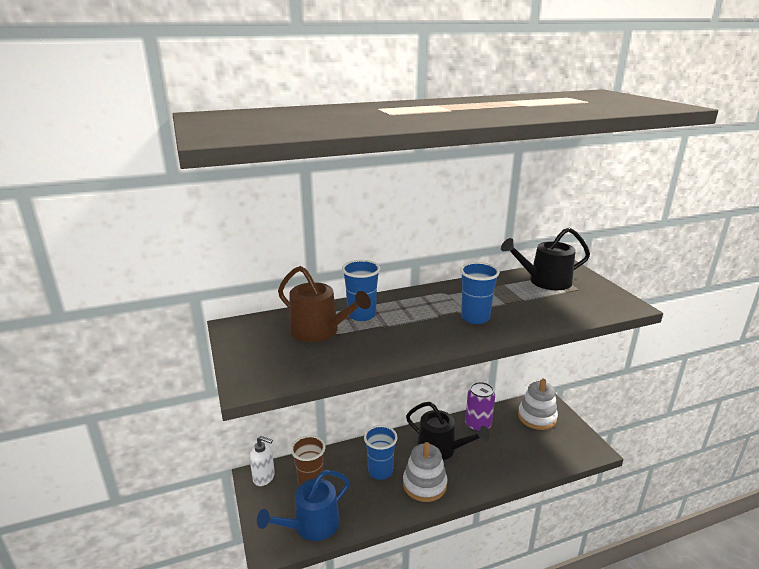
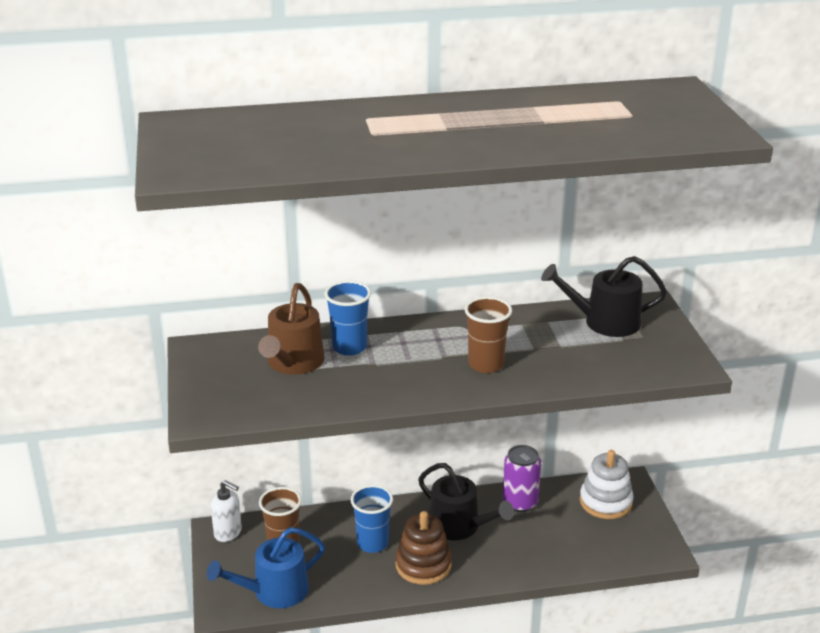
camera: 10 degrees right, 5 degrees up
brown watering can [278,266,371,342] -> brown watering can turned 60 degrees clockwise [258,283,325,375]
white stacking toy [403,442,447,502] -> brown stacking toy [396,511,452,585]
blue cup [460,262,500,324] -> brown cup [464,297,512,373]

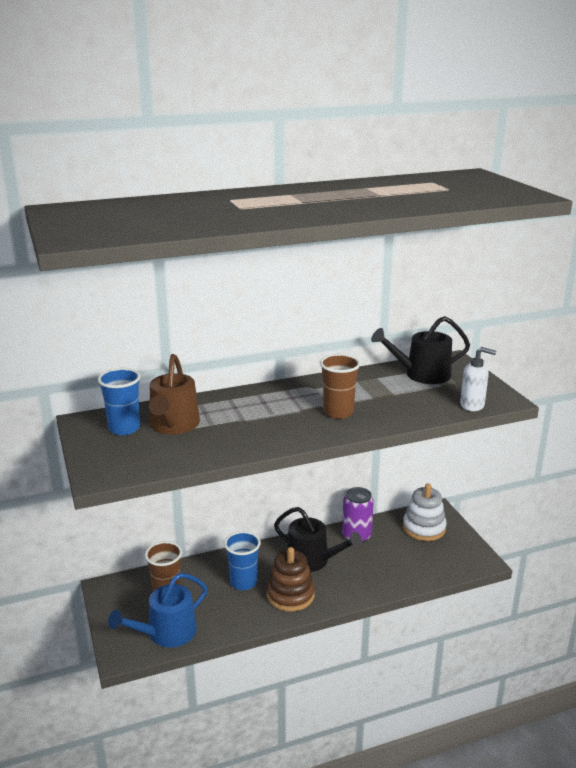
camera: 10 degrees left, 5 degrees down
white soap dispenser [211,480,242,542] -> white soap dispenser moved to [460,347,496,411]
blue cup [325,281,371,356] -> blue cup moved to [98,368,141,435]

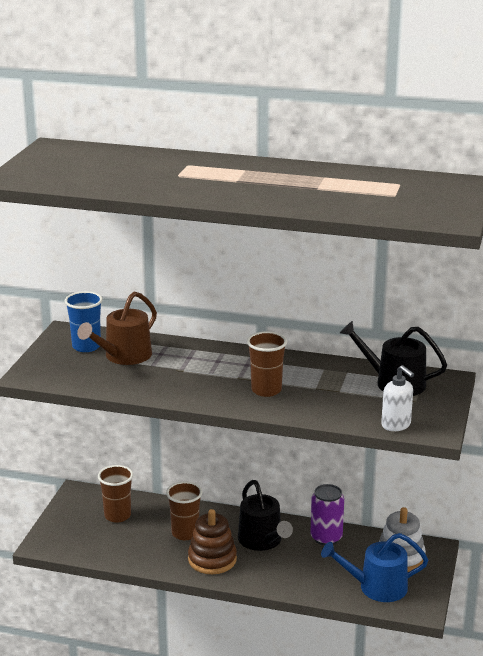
camera: 35 degrees right, 0 degrees up
blue watering can [108,573,208,648] -> blue watering can moved to [321,533,428,602]
blue cup [224,531,261,590] -> brown cup [166,482,202,540]

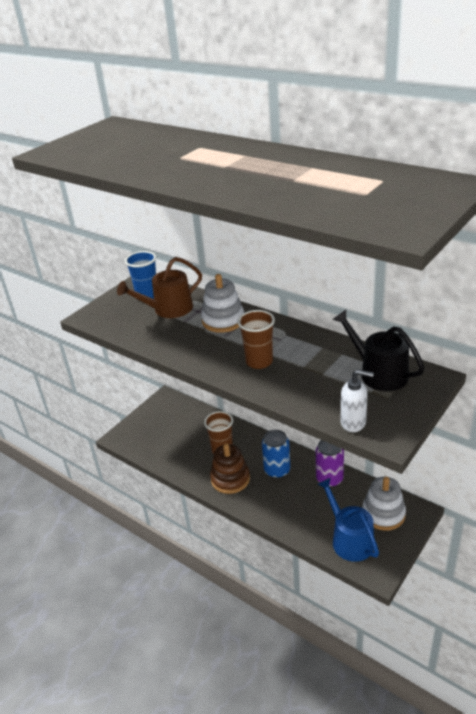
camera: 25 degrees right, 10 degrees up
brown cup [98,465,133,523] -> none
black watering can [238,480,293,551] -> blue can [262,430,290,478]
blue watering can [321,533,428,602] -> blue watering can turned 45 degrees clockwise [318,478,379,562]
white soap dispenser [381,365,414,431] -> white soap dispenser turned 60 degrees counterclockwise [341,369,374,432]
none -> white stacking toy [201,274,244,333]

